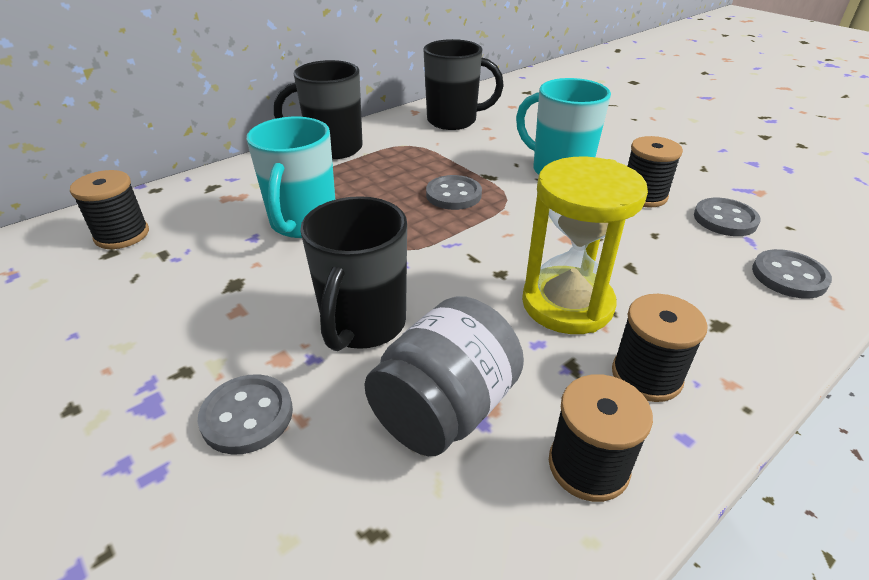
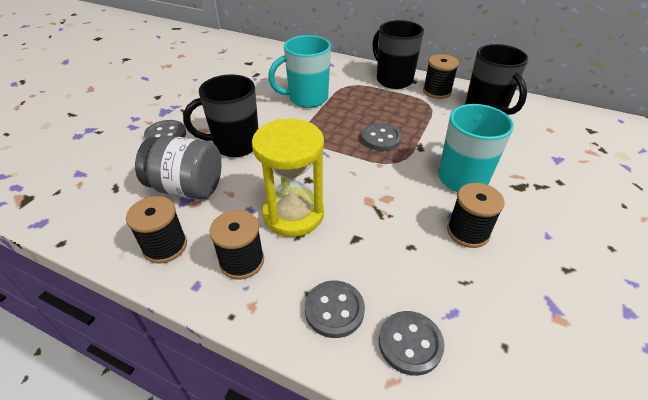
camera: 65 degrees right, 5 degrees up
black spool [70,170,149,249] -> black spool moved to [423,54,459,99]
grey button [694,198,760,236] -> grey button moved to [305,281,365,338]

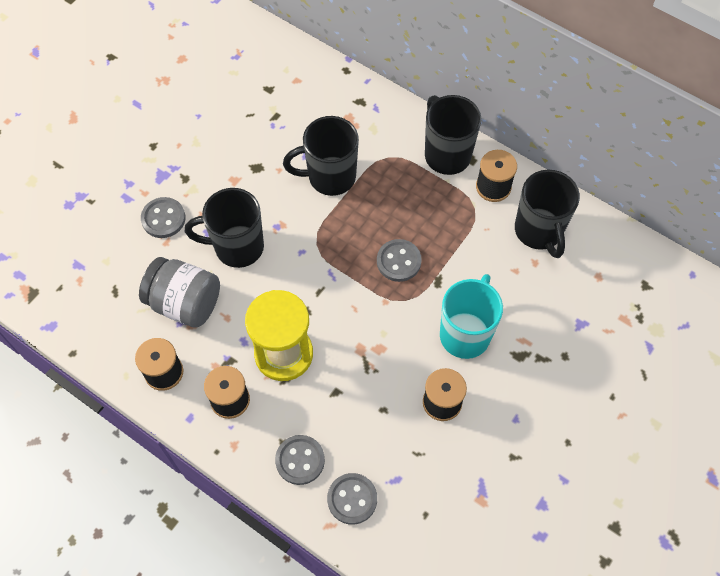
camera: 10 degrees right, 20 degrees up
turquoise mug [268,35,331,108] -> black mug [283,116,359,196]

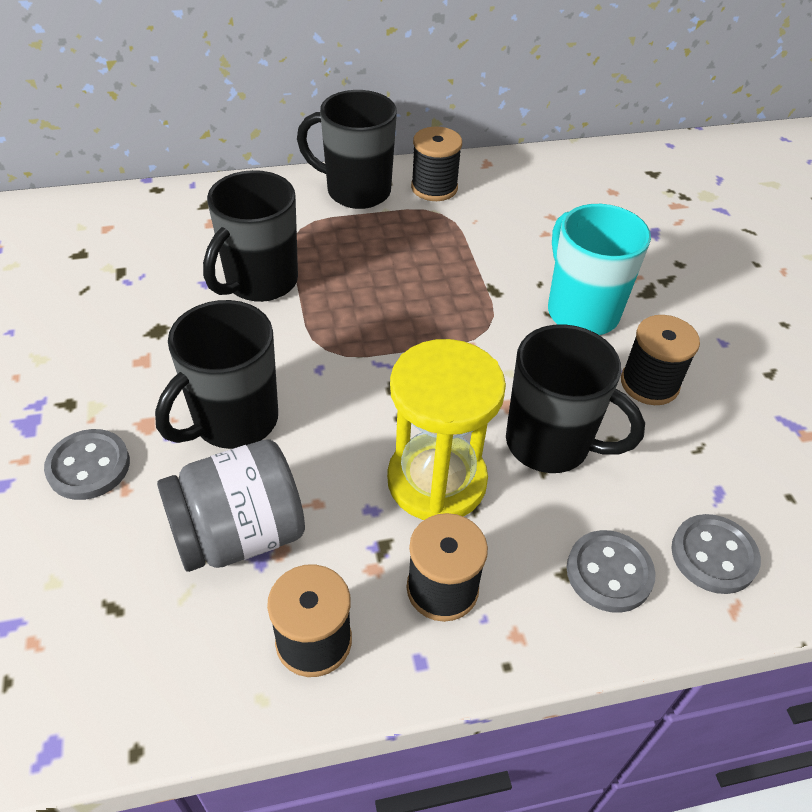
camera: 50 degrees left, 15 degrees down
grey button [377,239,422,282] -> none
black mug [515,170,580,258] -> black mug moved to [506,324,645,473]

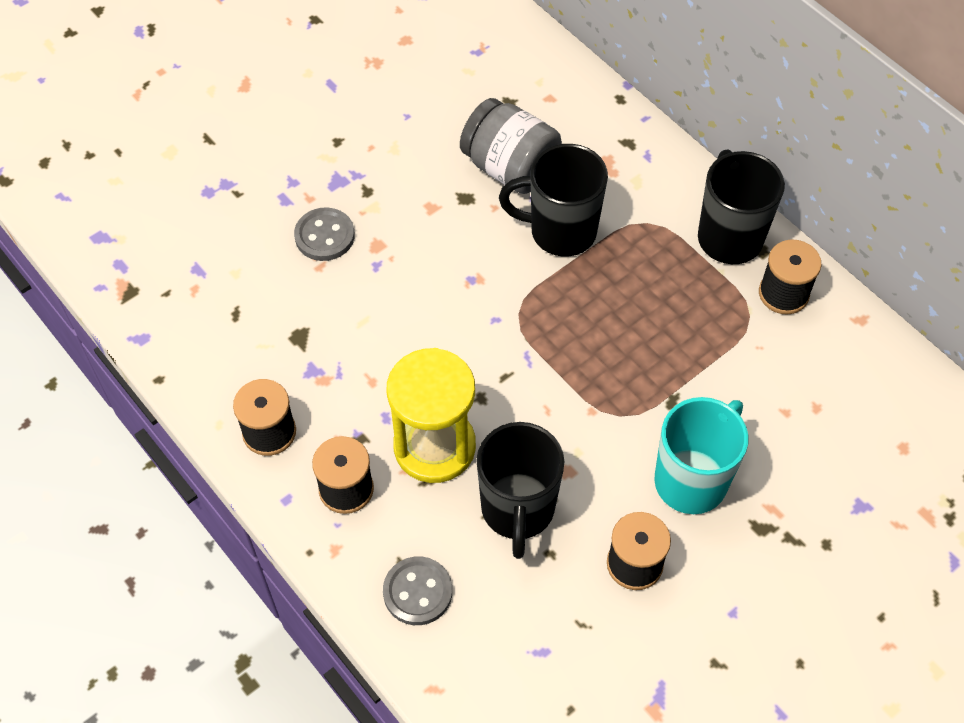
camera: 65 degrees right, 10 degrees up
black mug [155,300,278,449] -> none
grey jar [157,439,305,572] -> grey jar moved to [460,98,562,194]
grey button [671,514,761,594] -> none

